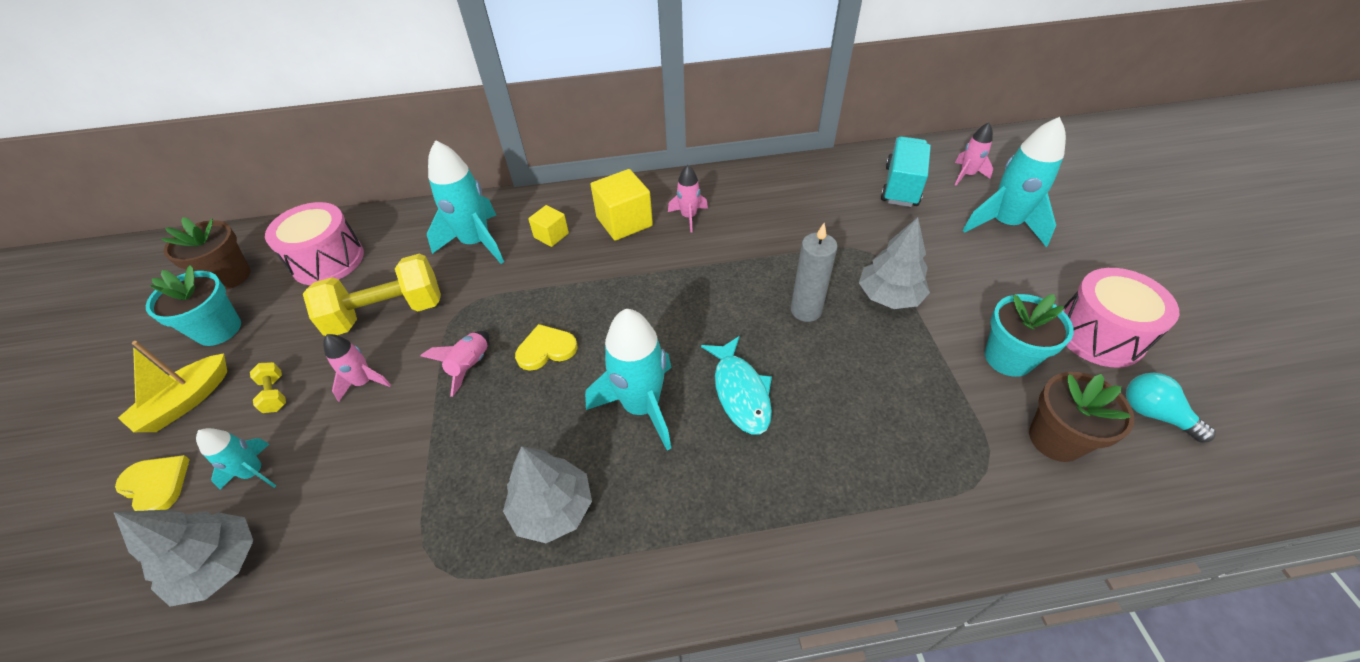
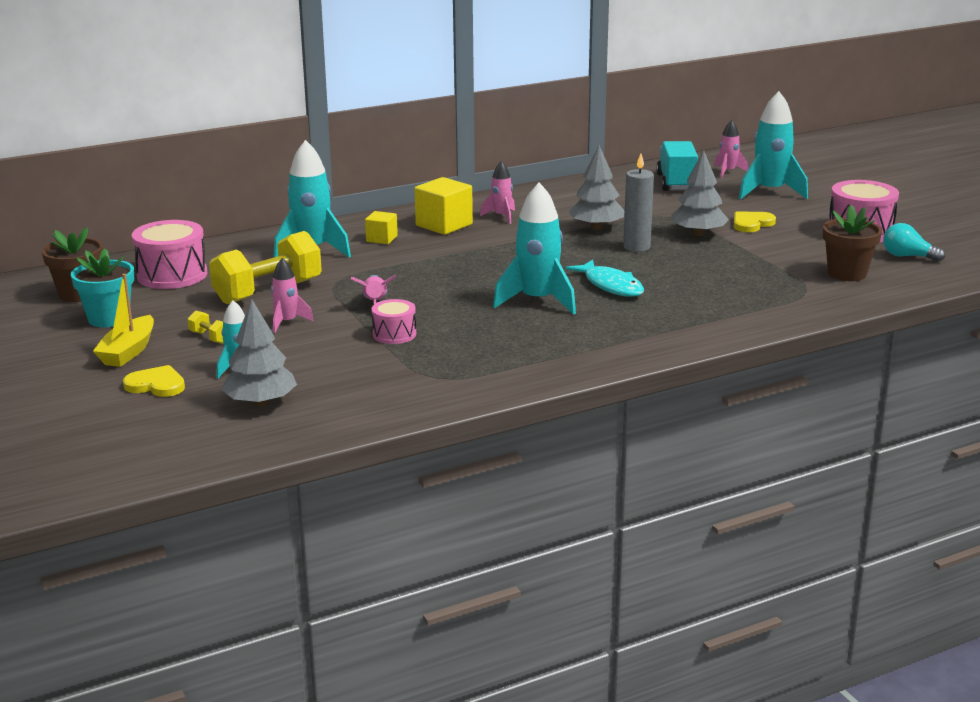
camera: 20 degrees left, 25 degrees down
grey tree [503,446,592,543] -> grey tree moved to [569,145,624,230]
yellow heart [515,324,578,371] -> yellow heart moved to [734,212,776,232]
turquoise flower pot [985,294,1074,377] -> none
none -> pink drum [371,299,416,344]

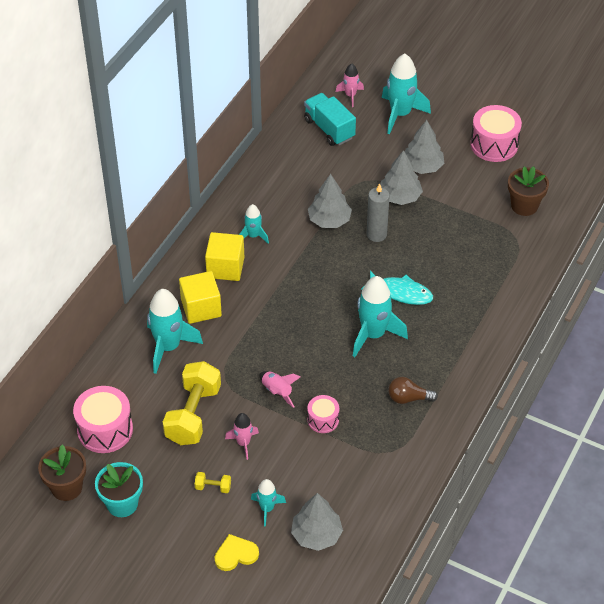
camera: 35 degrees left, 25 degrees up
yellow boat [93,274,154,367] -> none
yellow cube [365,211,398,244] -> yellow cube [179,271,222,324], size x1.72
pink rocket [480,161,515,224] -> turquoise rocket [239,204,269,243]
yellow heart [734,212,776,232] -> grey tree [405,120,444,174]
turquoise light bulb [883,223,945,262] -> none
none -> brown light bulb [388,377,438,404]

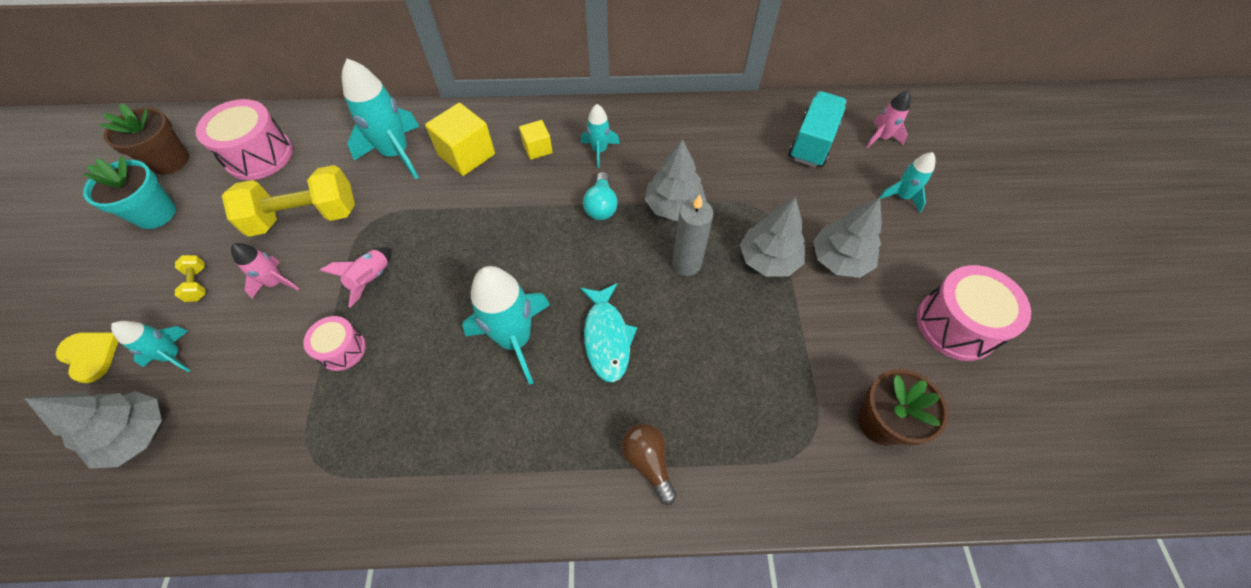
camera: 60 degrees right, 10 degrees up
yellow cube [205,232,244,281] -> yellow cube [519,120,553,160], size x0.58
turquoise rocket [382,54,431,134] -> turquoise rocket [880,152,936,213], size x0.54
brown light bulb [388,377,438,404] -> brown light bulb moved to [621,423,677,505]
none -> turquoise light bulb [583,172,618,220]

